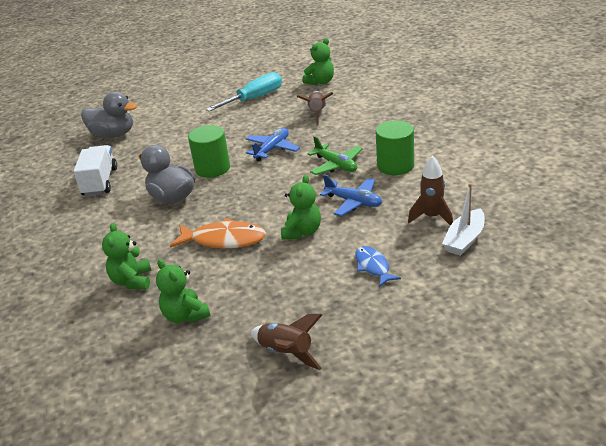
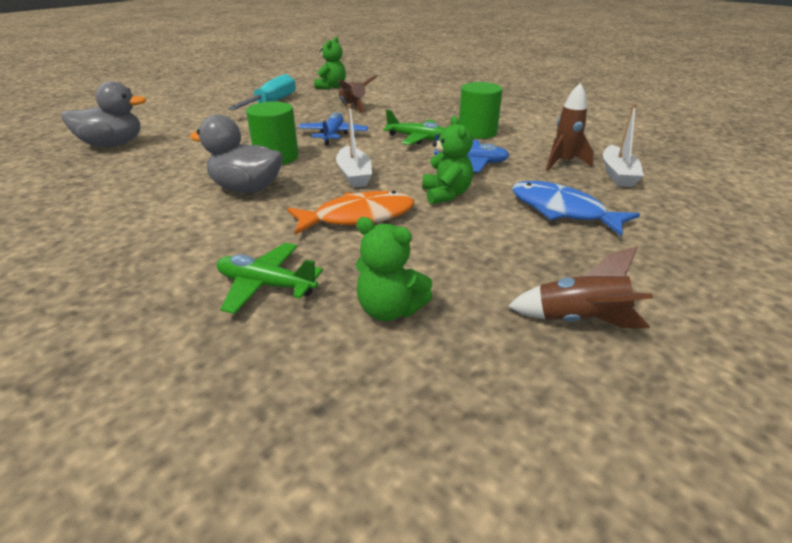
camera: 30 degrees left, 0 degrees up
white truck [73,145,117,196] -> none
green teddy bear [102,223,151,289] -> green plane [217,243,323,314]
blue fish [355,246,401,287] -> blue fish [512,181,640,237], size x1.62
none -> white boat [336,104,372,188]

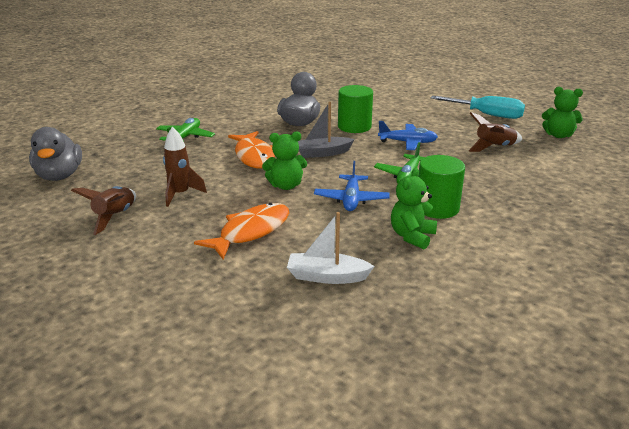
camera: 90 degrees right, 5 degrees down
grey duck [61,81,146,147] -> grey duck moved to [29,127,82,181]
white boat [336,104,372,188] -> grey boat [298,102,355,158]
green teddy bear [356,217,433,321] -> green teddy bear moved to [391,168,437,249]
blue fish [512,181,640,237] -> orange fish [194,203,289,260]
brown rocket [546,82,594,171] -> brown rocket moved to [163,127,207,207]

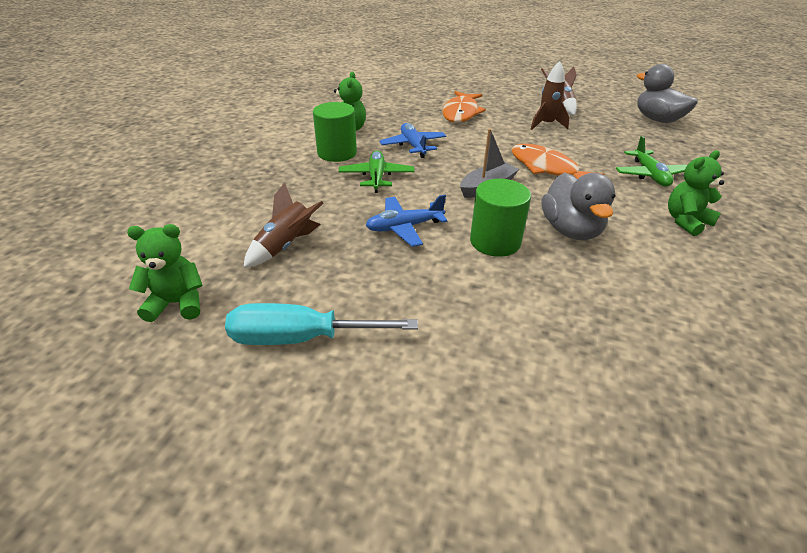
camera: 155 degrees right, 10 degrees up
green teddy bear [262,131,307,190] -> green teddy bear moved to [668,150,724,236]
white boat [287,212,375,284] -> none

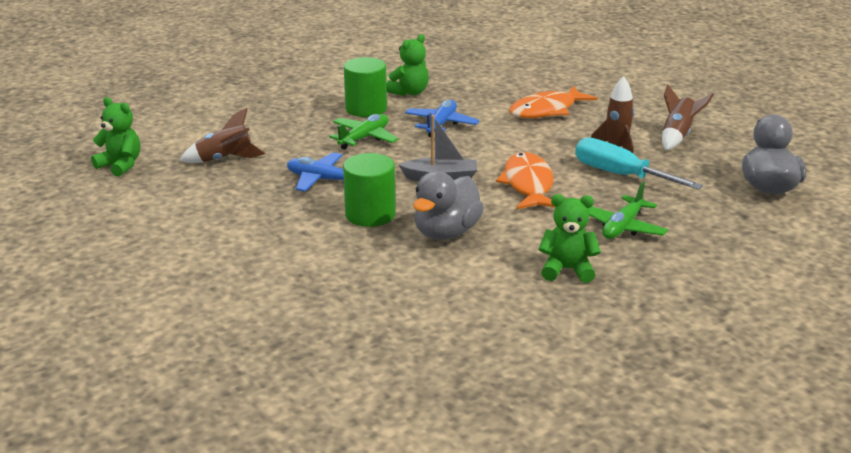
camera: 40 degrees right, 10 degrees down
turquoise screwdriver [225,303,418,345] -> turquoise screwdriver moved to [575,138,703,190]

